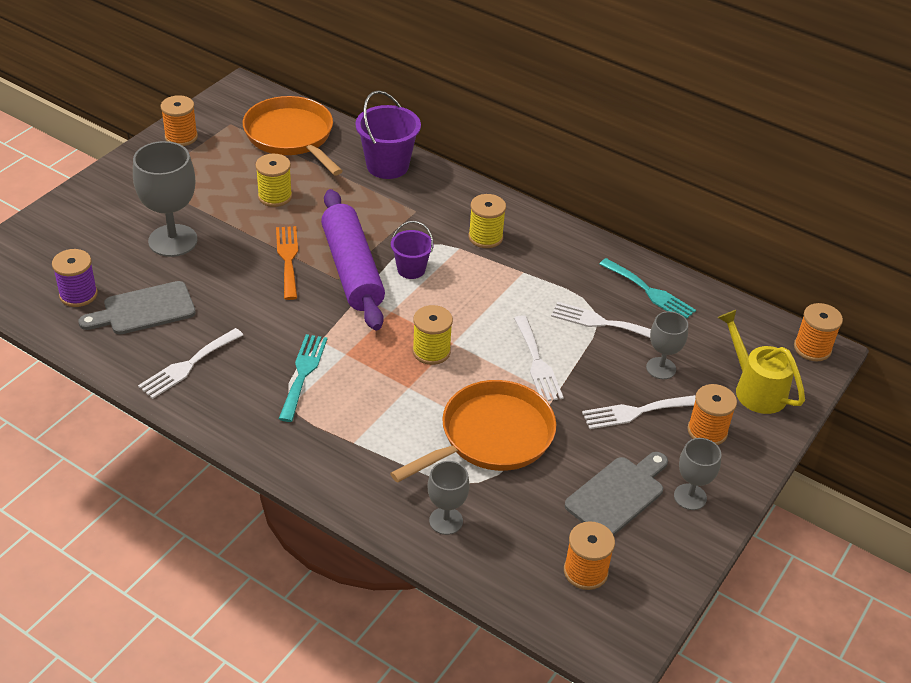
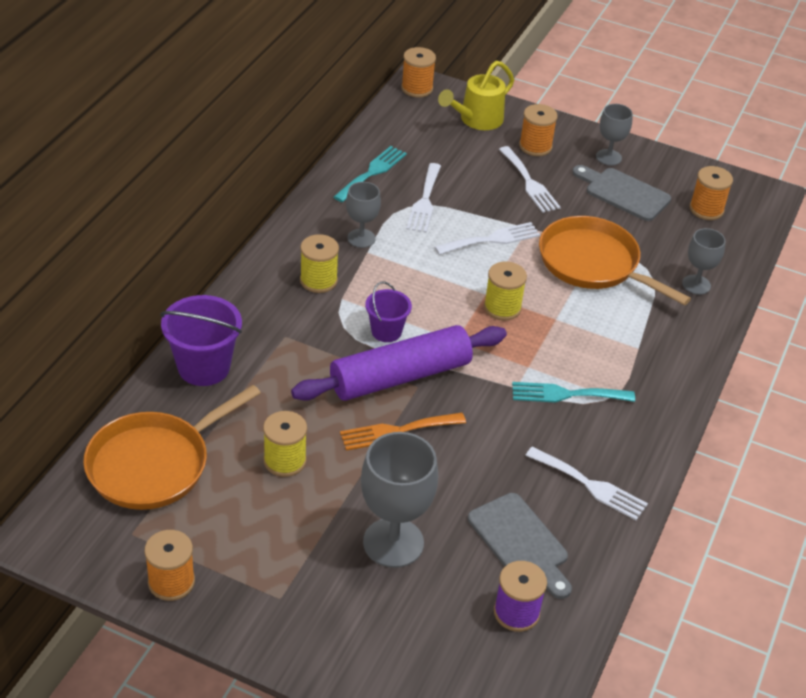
camera: 100 degrees left, 0 degrees up
grey goblet [646,311,688,379] -> grey goblet moved to [346,182,381,248]

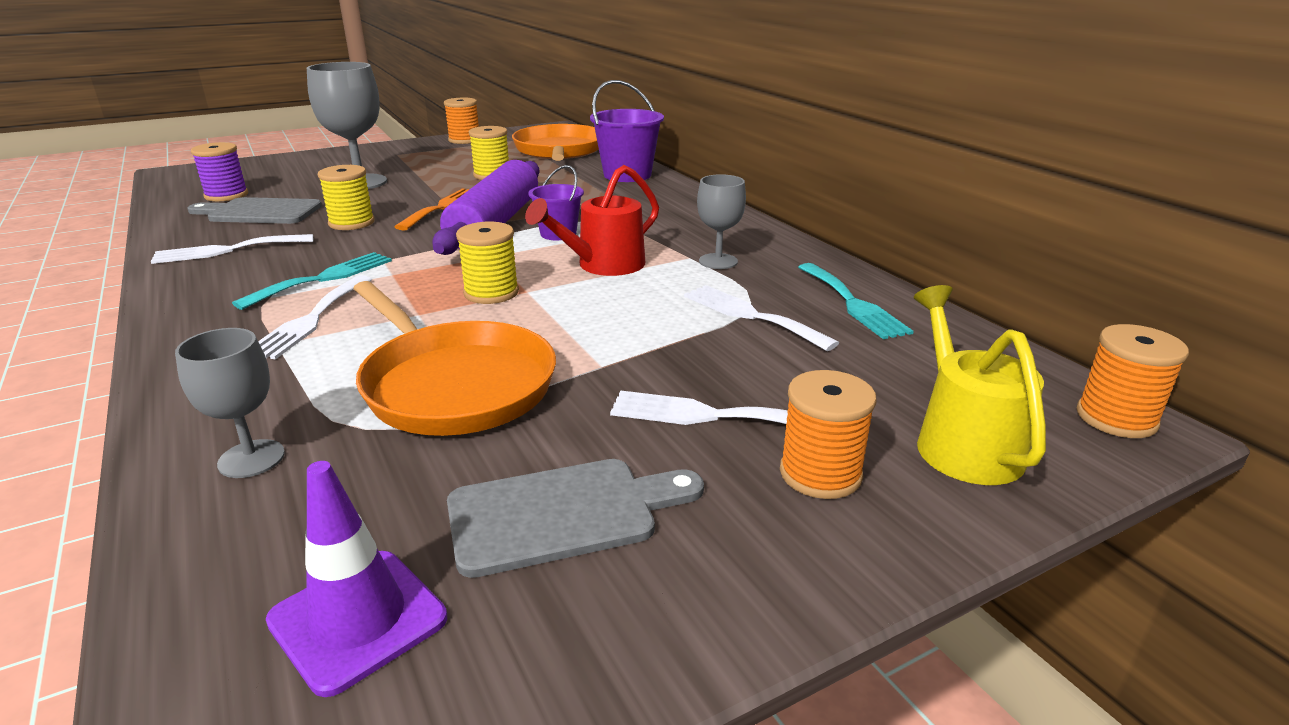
camera: 130 degrees right, 15 degrees down
yellow spool [300,234,339,293] -> yellow spool moved to [318,165,375,230]
white fork [435,222,540,255] -> white fork moved to [258,275,372,360]
orange pan [539,216,691,305] -> orange pan turned 60 degrees clockwise [353,281,556,436]
grey goblet [596,104,633,166] -> none
orange spool [690,166,733,220] -> purple traffic cone [266,461,447,697]
none -> red watering can [525,165,659,276]

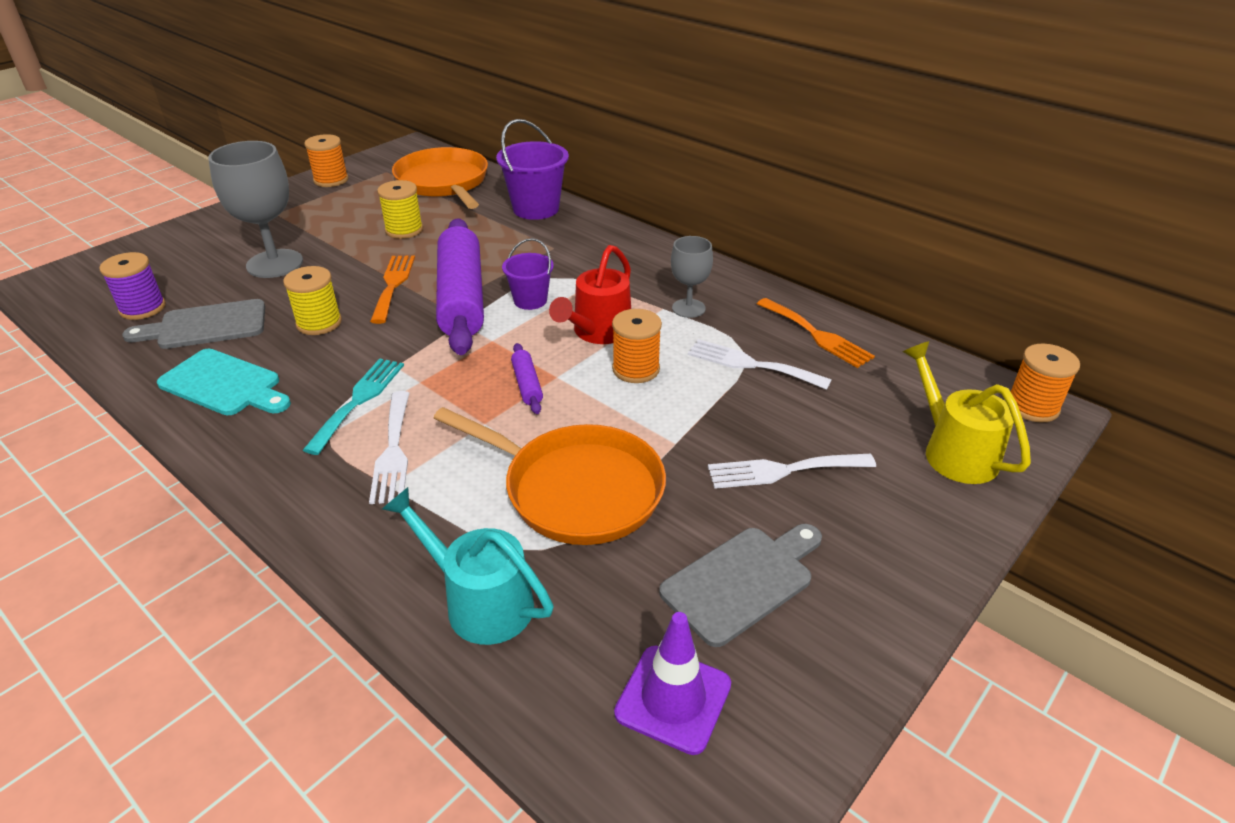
camera: 20 degrees left, 10 degrees up
white fork [151,234,313,264] -> turquoise cutting board [157,349,291,415]
grey goblet [175,328,285,478] -> turquoise watering can [382,487,554,645]
yellow spool [456,222,519,304] -> purple rolling pin [511,343,543,414]
orange spool [780,370,877,499] -> orange spool moved to [612,309,662,383]
turquoise fork [798,263,914,339] -> orange fork [757,298,875,368]

